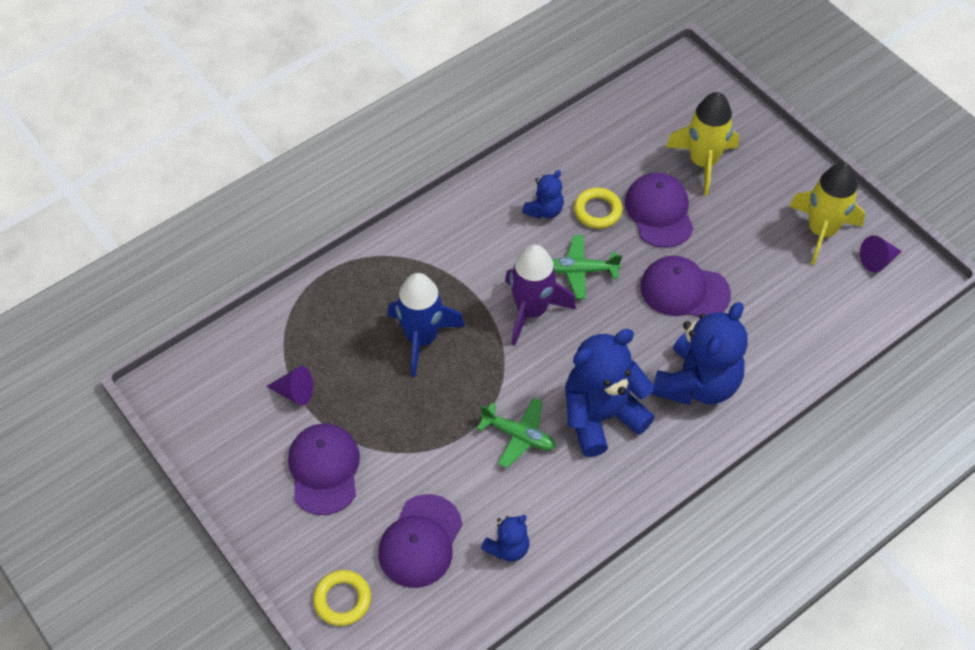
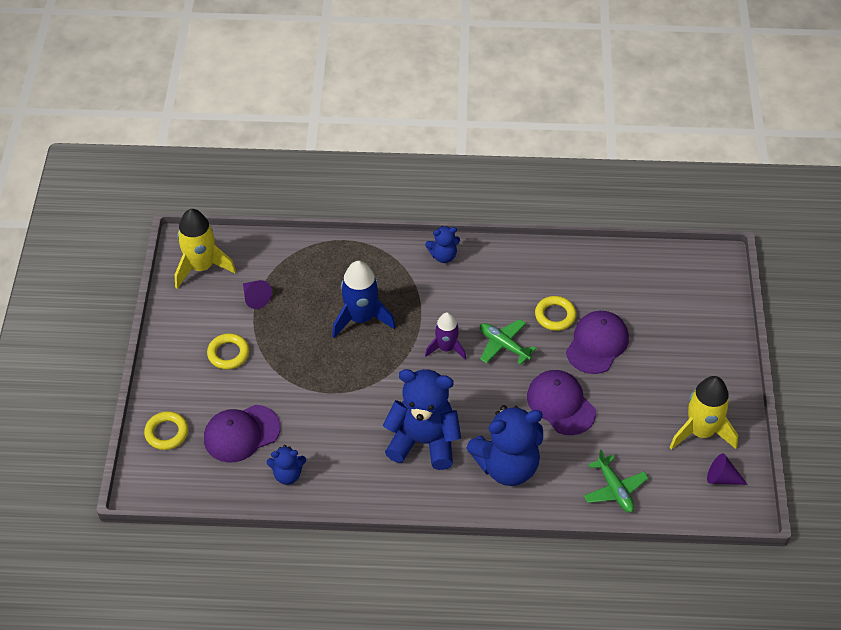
camera: 40 degrees right, 5 degrees down
purple cap [288,423,360,515] -> yellow ring [207,333,249,369]
green plane [477,398,556,468] -> green plane moved to [584,449,649,513]
purple rocket [505,245,576,346] -> purple rocket [425,312,466,360], size x0.64
blue teddy bear [522,170,564,219] -> blue teddy bear moved to [425,226,460,263]
yellow rocket [666,92,739,196] -> yellow rocket moved to [175,209,236,289]

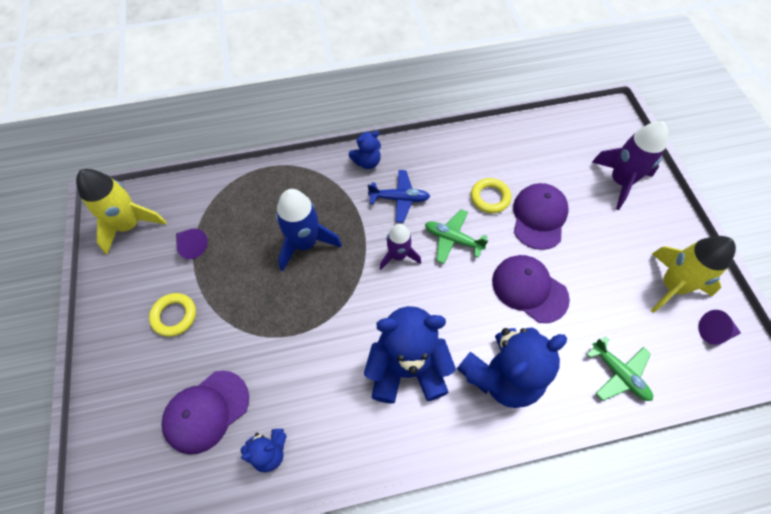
camera: 15 degrees left, 10 degrees up
yellow ring [144,411,188,450] -> none
none -> blue plane [368,170,430,223]
none -> purple rocket [592,121,668,210]

